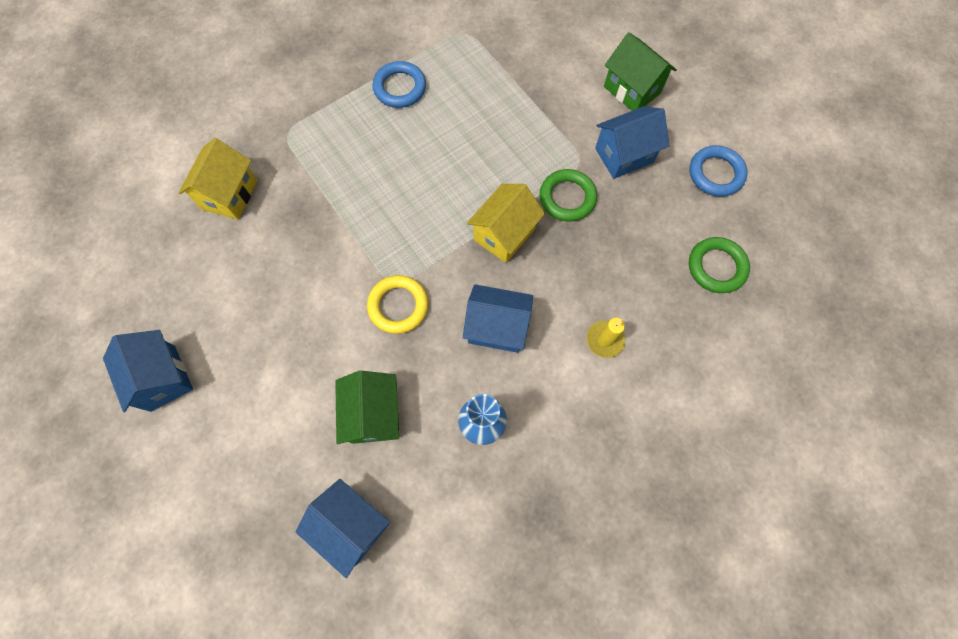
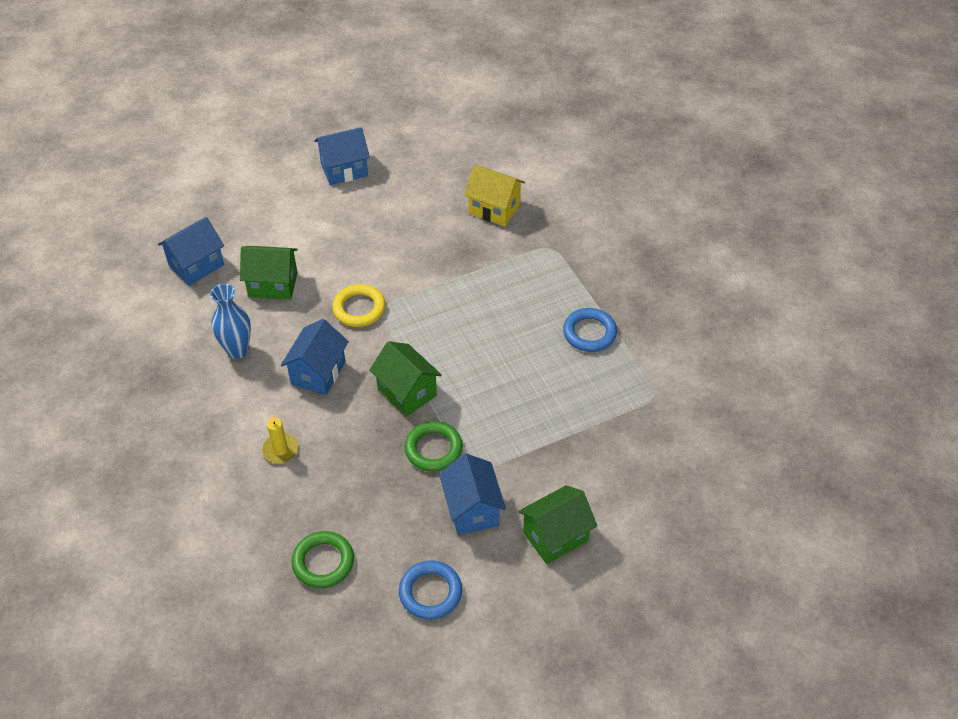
camera: 100 degrees right, 20 degrees down
yellow house [467,184,545,263] -> green house [369,341,442,417]

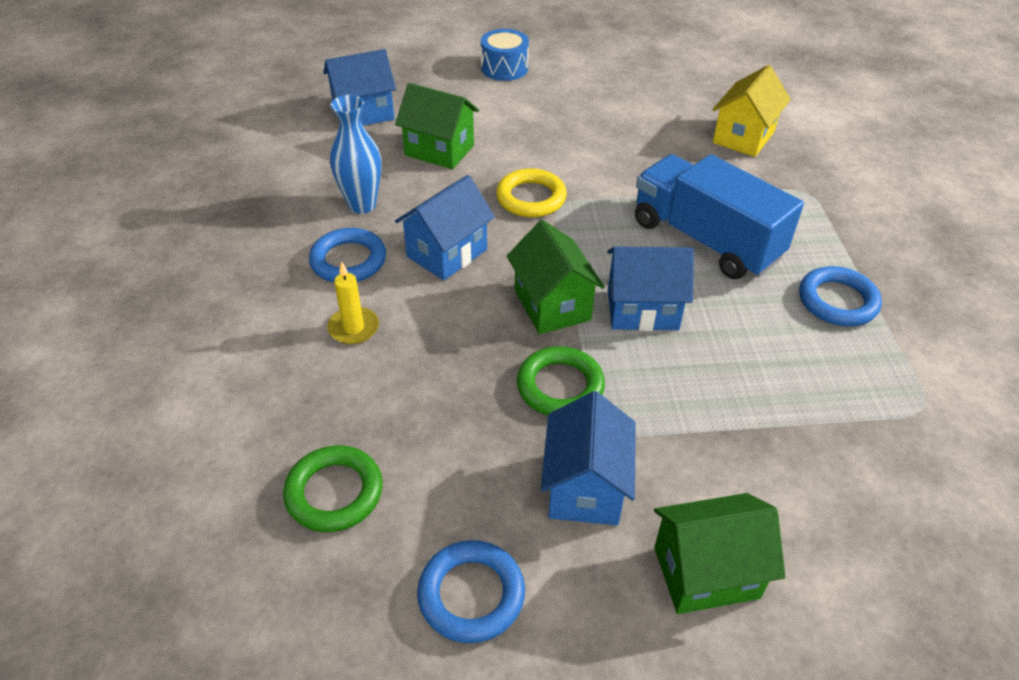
camera: 20 degrees right, 5 degrees down
blue house [314,127,370,185] -> blue house moved to [607,246,694,331]
yellow house [464,165,525,227] -> yellow house turned 75 degrees clockwise [712,65,791,157]
none -> blue ring [309,228,386,282]
none -> blue drum [481,29,529,81]
none -> blue truck [635,154,804,279]

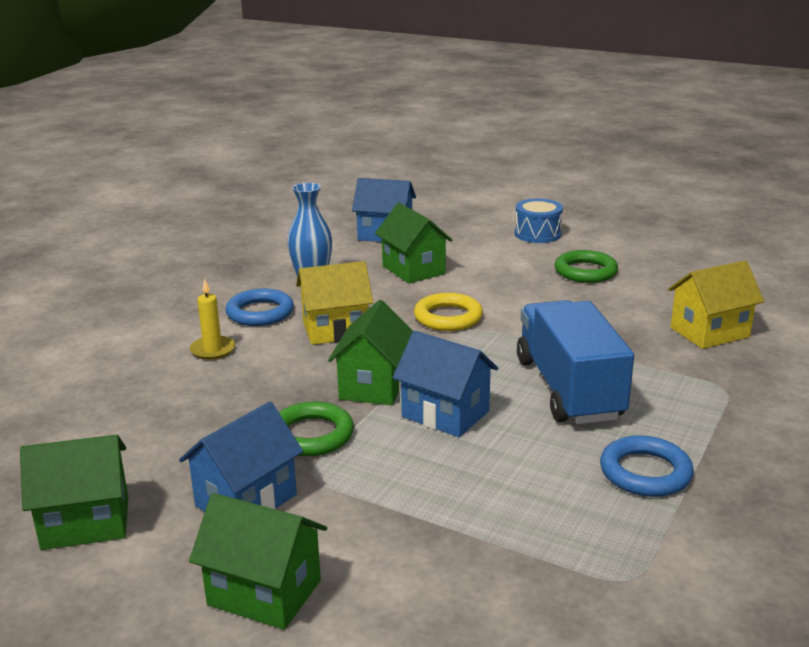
camera: 35 degrees right, 20 degrees down
green ring [283,445,383,532] -> green ring moved to [555,250,618,283]
blue house [395,175,495,280] -> yellow house [296,261,373,345]
blue ring [417,540,525,643] -> green house [20,434,128,550]

